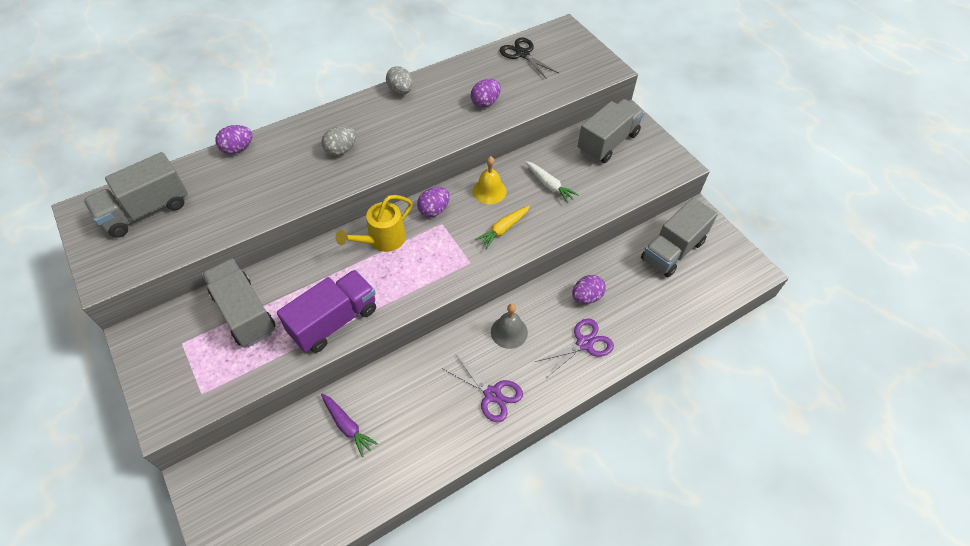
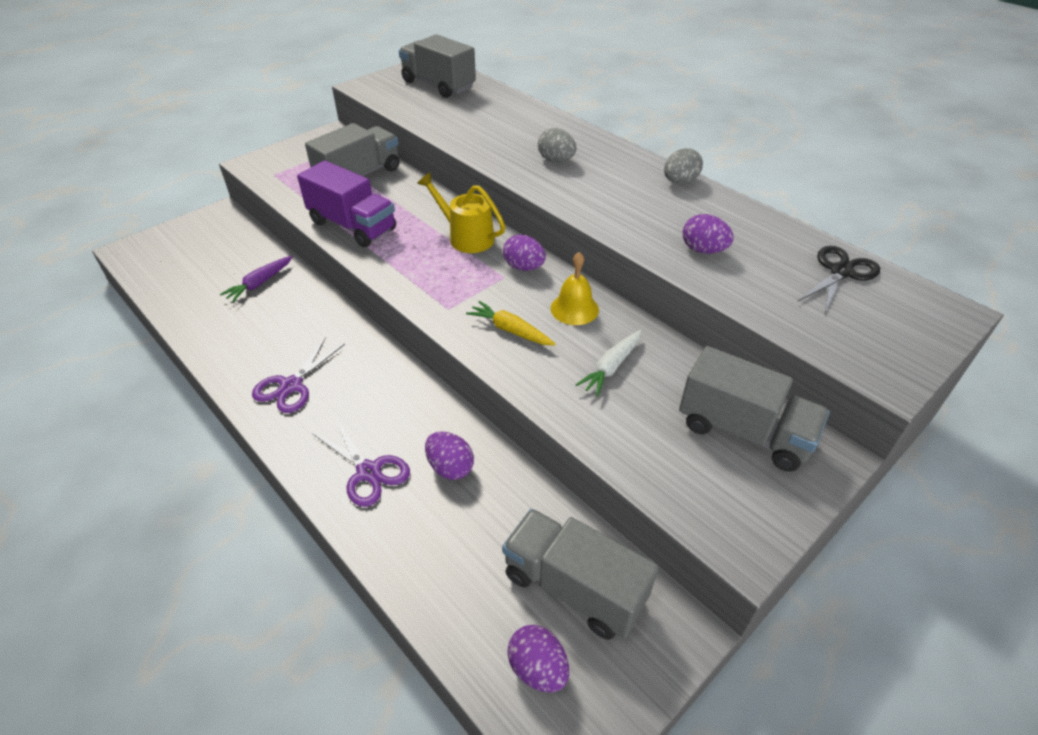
camera: 80 degrees right, 10 degrees down
purple egg [215,125,253,154] -> purple egg moved to [507,625,569,692]
grey bell [491,304,528,349] -> none

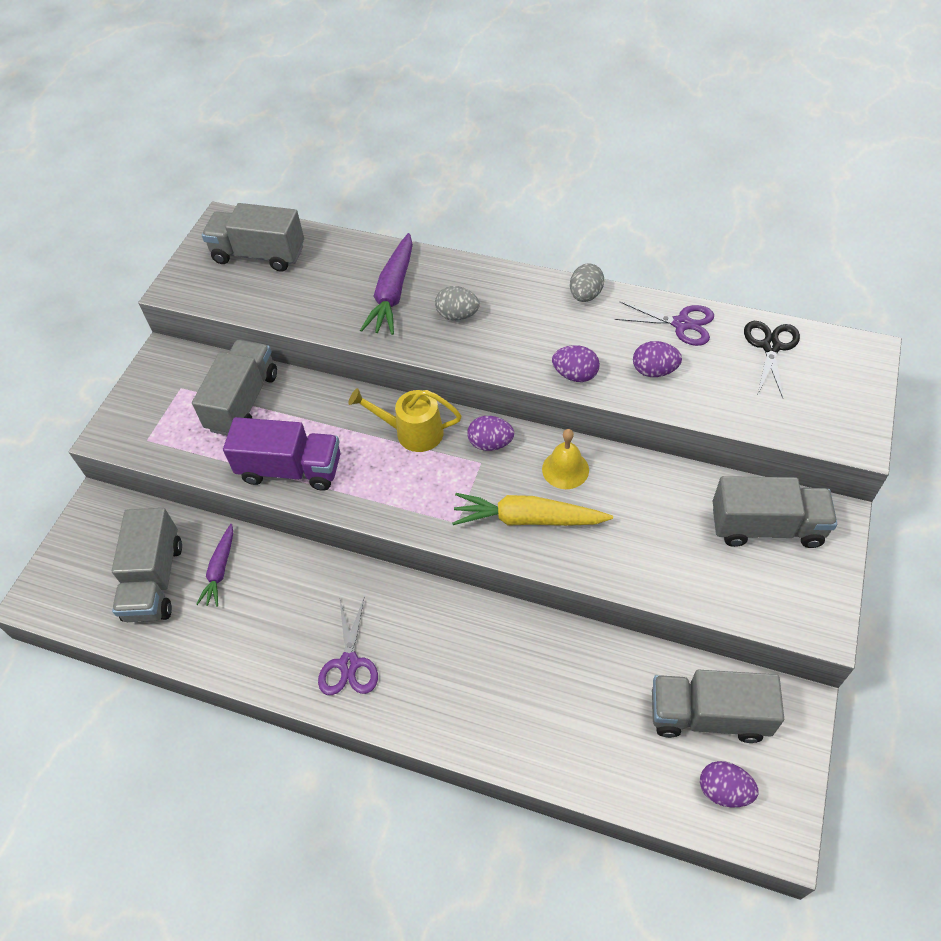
camera: 25 degrees left, 10 degrees up
purple scissors [312,419,410,507] -> purple scissors moved to [615,302,714,346]
purple egg [425,431,474,480] -> purple egg moved to [552,345,600,382]
yellow carrot [466,301,556,346] -> yellow carrot [452,493,613,526], size x1.64
white carrot [575,330,641,396] -> none
none -> grey truck [112,508,182,622]
none -> purple carrot [360,233,413,335]

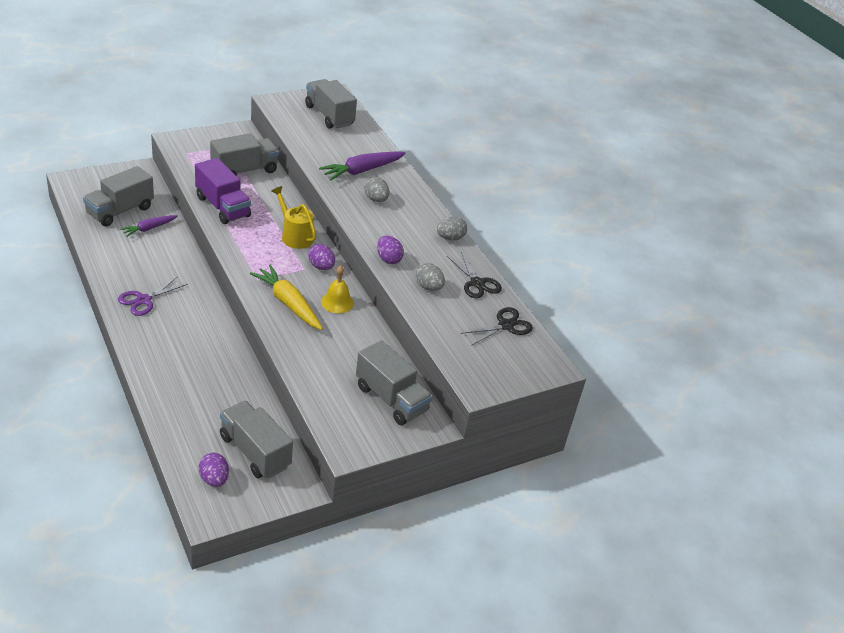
camera: 35 degrees right, 15 degrees down
purple scissors [615,302,714,346] -> black scissors [447,252,502,298]
purple egg [633,341,682,377] -> grey egg [416,263,445,291]

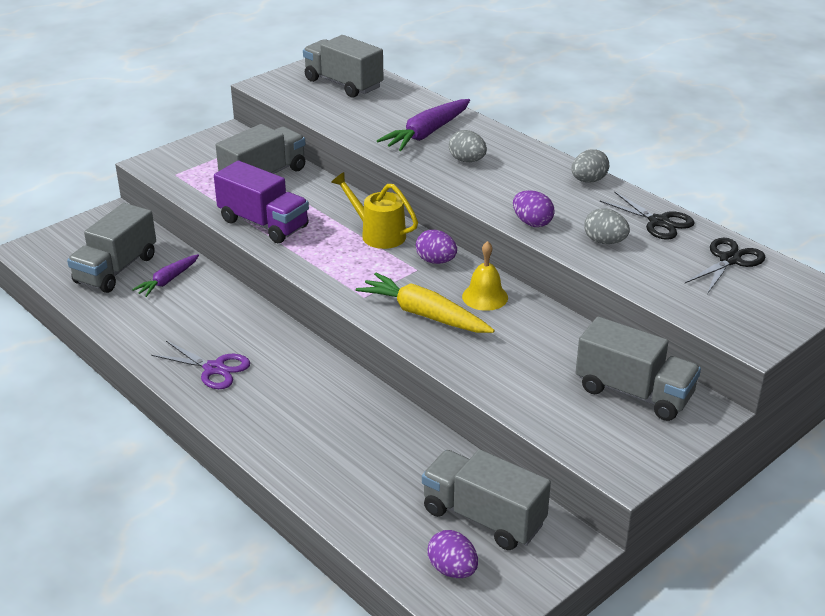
camera: 10 degrees left, 5 degrees down
purple scissors [118,276,188,316] -> purple scissors turned 90 degrees counterclockwise [151,341,250,389]

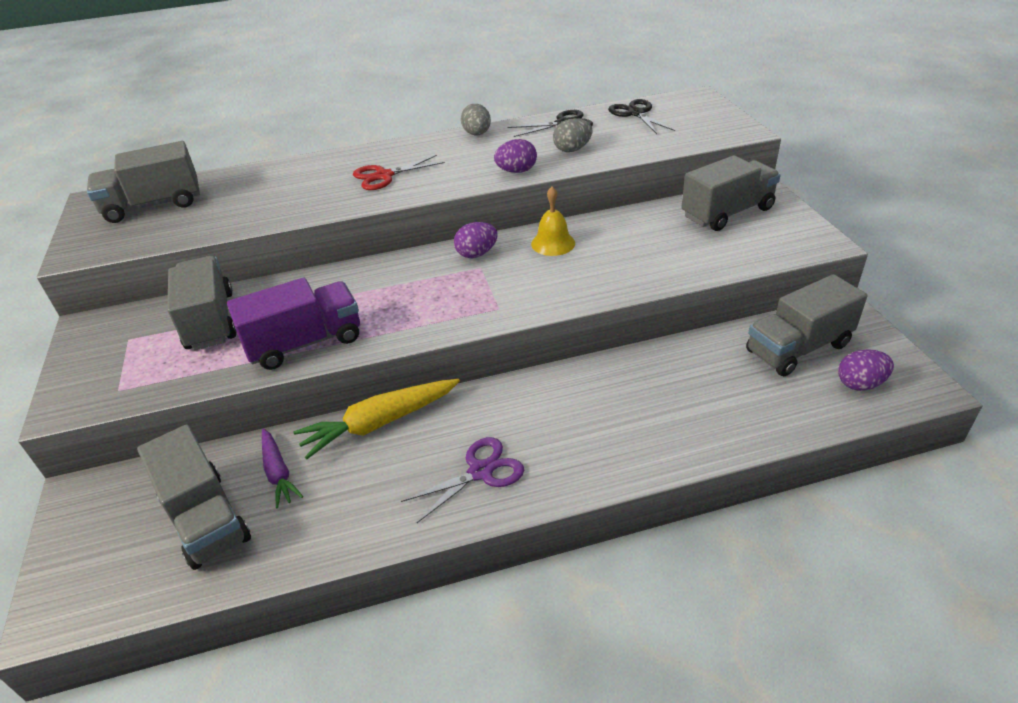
camera: 60 degrees left, 5 degrees up
yellow watering can [331,172,418,249] -> none
yellow carrot [356,273,495,333] -> yellow carrot moved to [293,379,460,459]
purple carrot [377,99,470,151] -> none
grey egg [449,130,487,162] -> red scissors [353,155,445,190]

